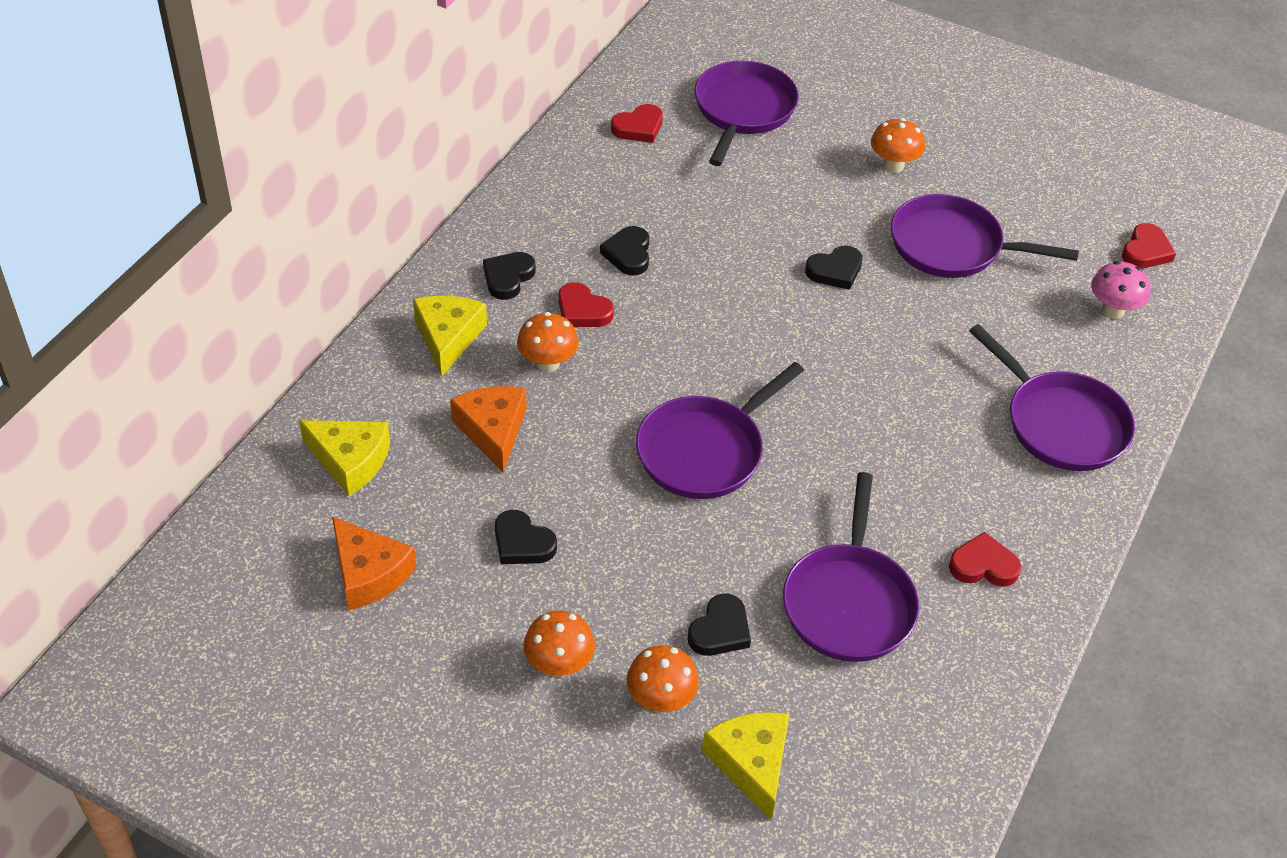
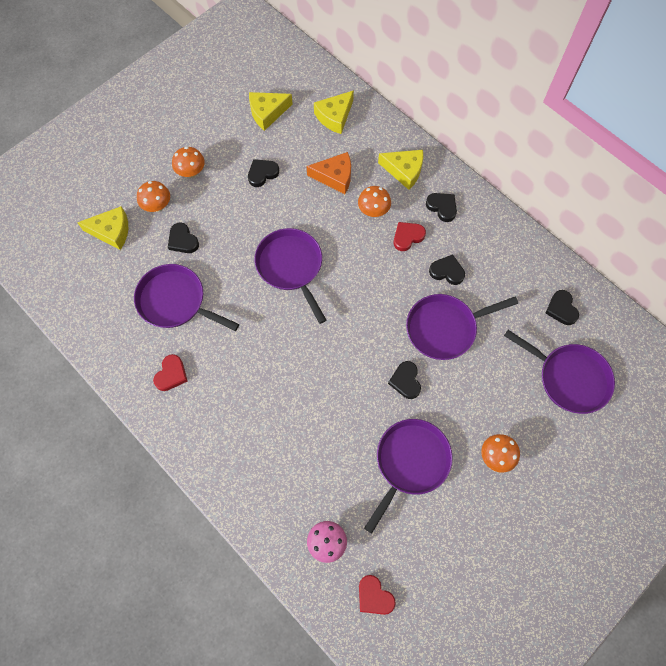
camera: 110 degrees right, 20 degrees up
orange cheese [332,517,417,611] -> yellow cheese [249,92,292,131]
red heart [611,104,663,143] -> black heart [545,290,579,325]
purple pan [969,324,1135,471] -> purple pan moved to [406,294,518,360]

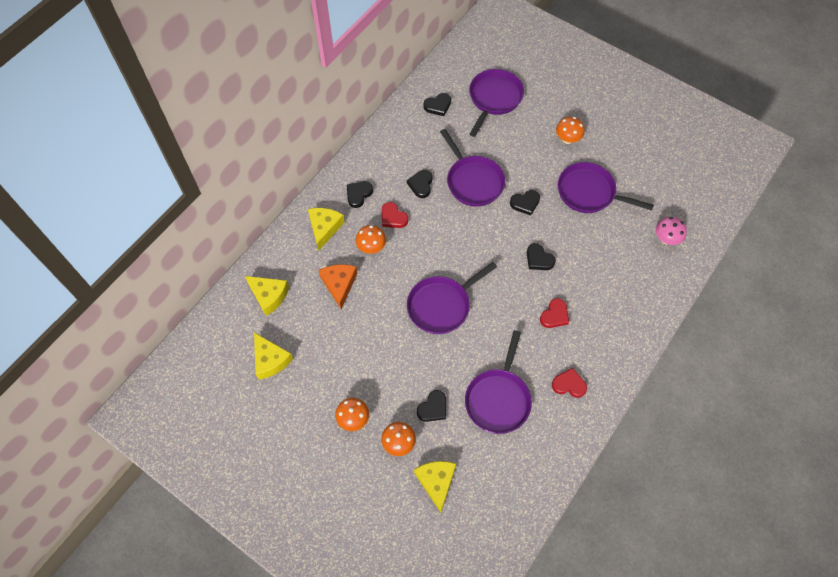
camera: 100 degrees left, 5 degrees down
black heart [248,159,279,187] -> black heart moved to [527,243,556,270]
red heart [359,575,396,615] -> red heart moved to [540,298,569,328]

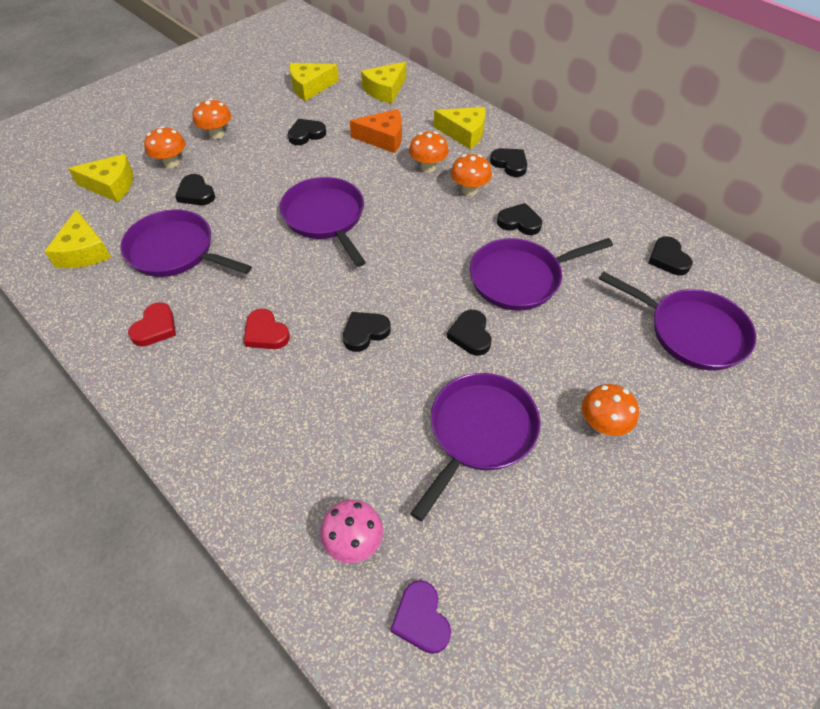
camera: 100 degrees right, 10 degrees down
red heart [382,202,408,228] -> orange mushroom [451,154,492,196]
none -> yellow cheese [44,210,111,268]
none -> black heart [288,119,326,145]
none -> purple heart [390,580,451,654]

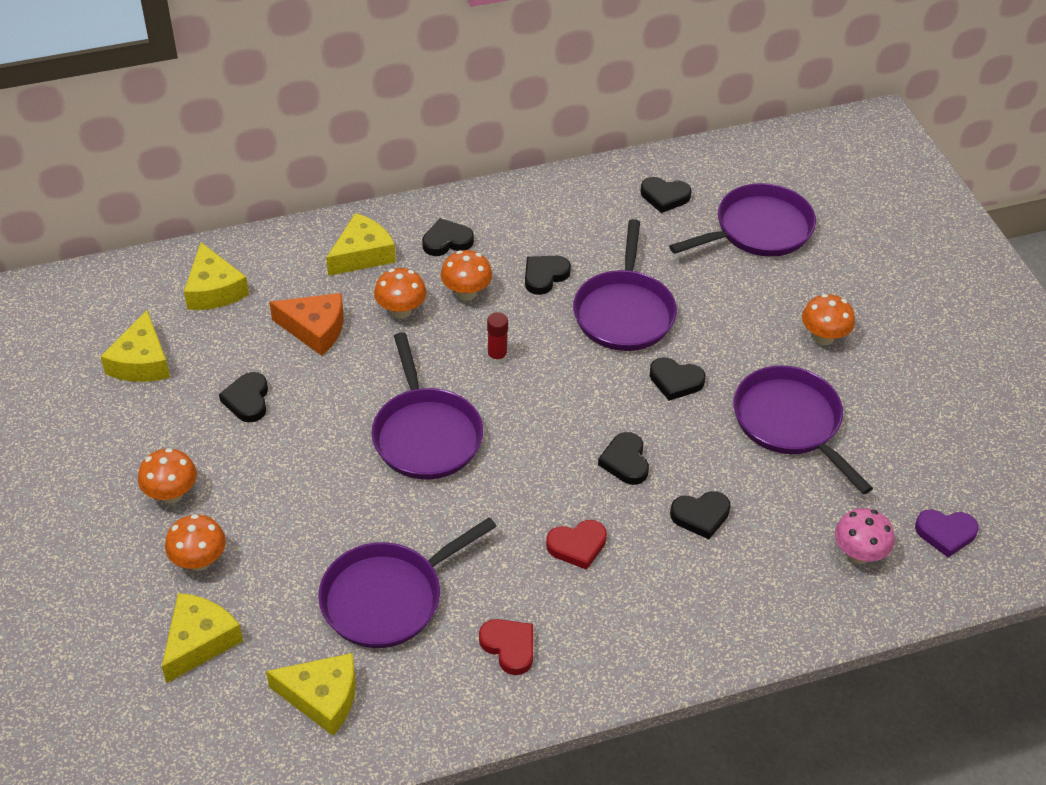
camera: 65 degrees left, 5 degrees down
black heart [175,174,215,205] -> black heart moved to [670,491,731,539]
purple pan [279,177,366,267] -> purple pan turned 105 degrees counterclockwise [372,332,483,479]
orange cheese [350,109,402,153] -> orange cheese turned 75 degrees clockwise [269,293,344,356]
none -> red glue stick [487,312,508,364]

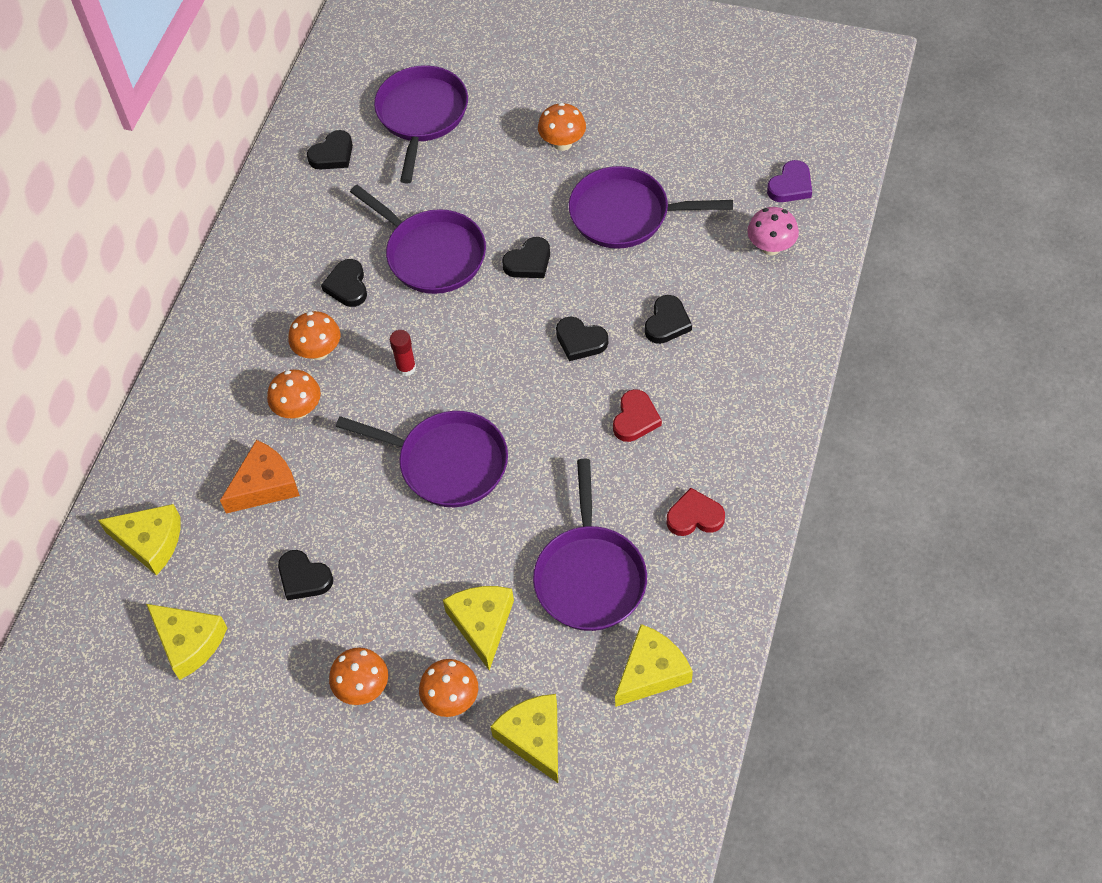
camera: 50 degrees left, 10 degrees up
yellow cheese [326,213,396,276] -> yellow cheese moved to [443,586,514,670]
black heart [422,218,474,256] -> none

